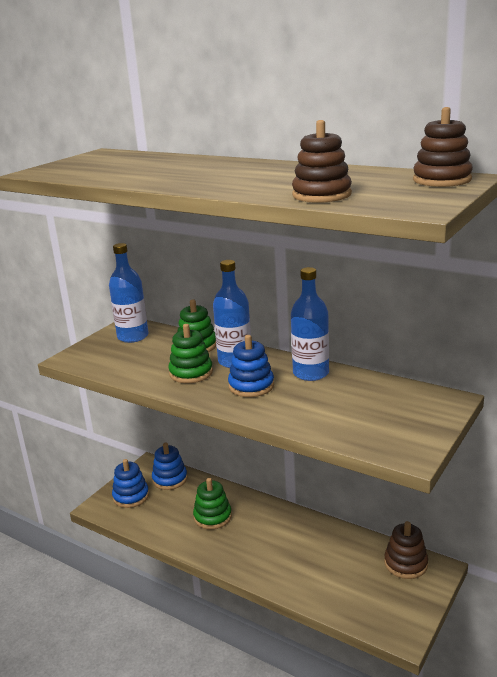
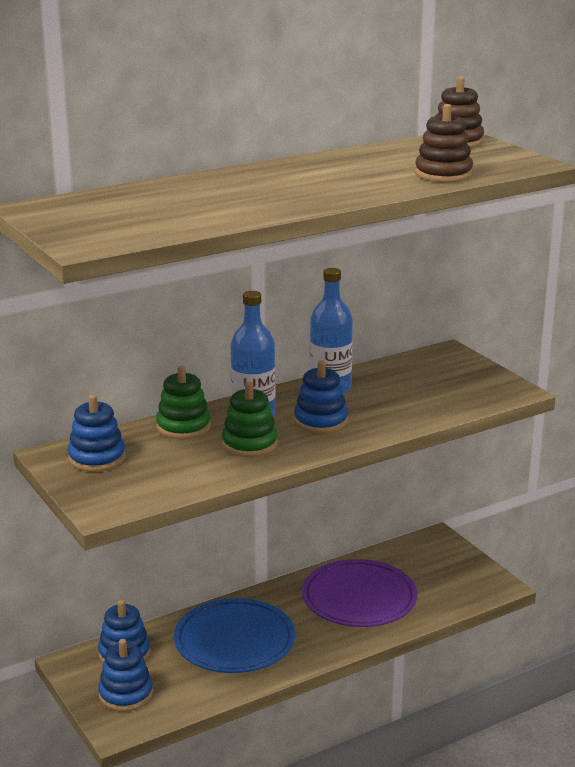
camera: 65 degrees left, 0 degrees up
blue bottle [109,243,149,343] -> blue stacking toy [68,395,126,472]
green stacking toy [193,478,232,529] -> blue plate [174,598,295,673]
brown stacking toy [384,521,428,579] -> none
none -> purple plate [302,559,417,627]

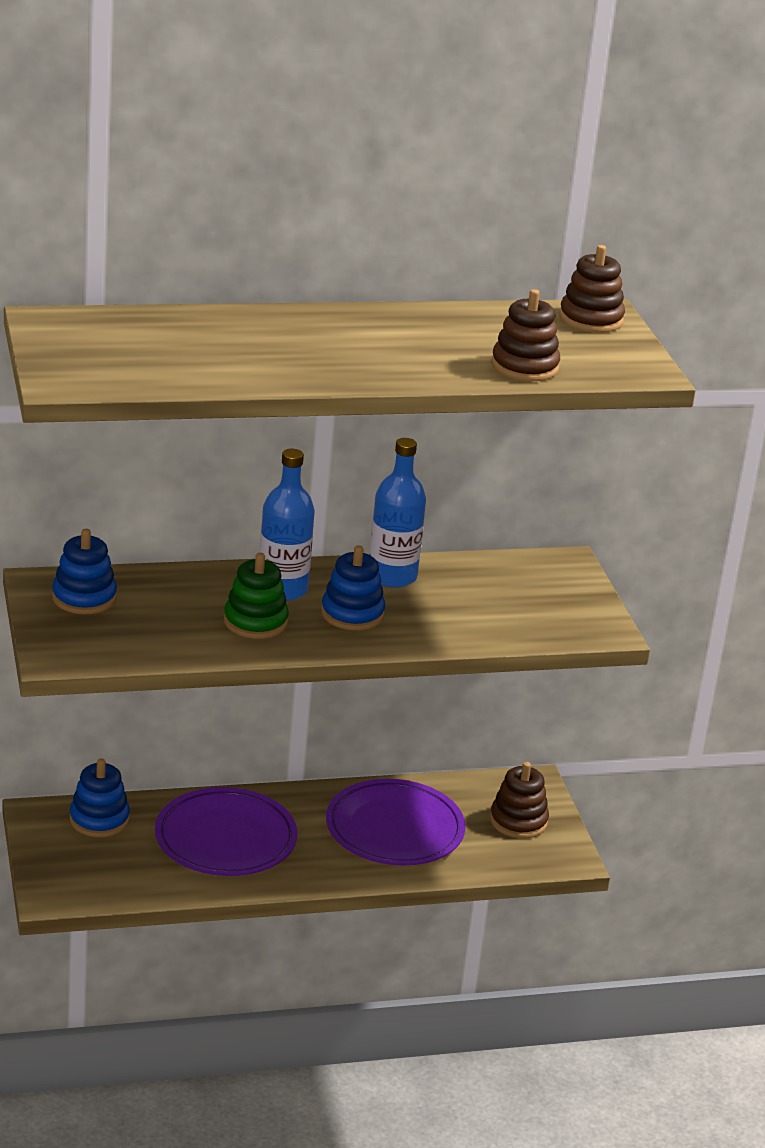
camera: 15 degrees right, 5 degrees up
blue stacking toy [98,639,153,712] -> none
green stacking toy [156,366,211,439] -> none
blue plate [174,598,295,673] -> purple plate [155,787,297,876]
none -> brown stacking toy [490,762,549,839]

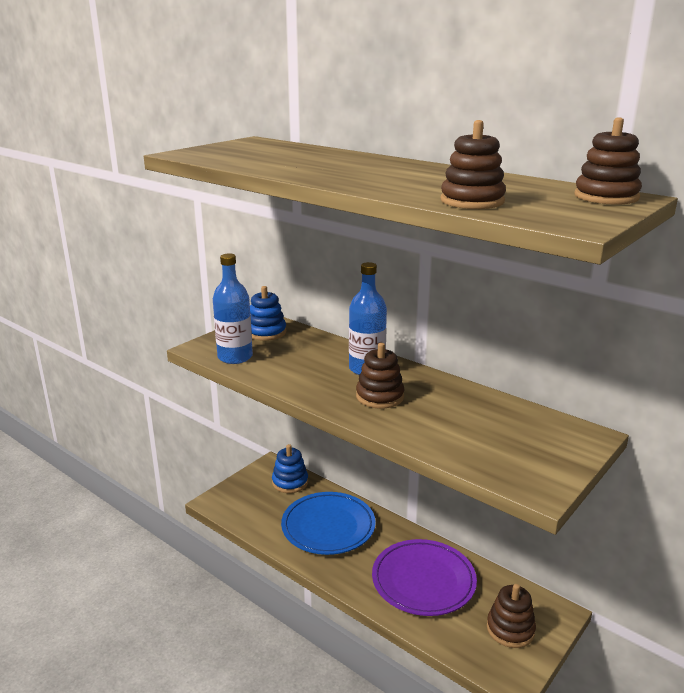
camera: 55 degrees right, 5 degrees down
purple plate [155,787,297,876] -> blue plate [281,492,376,555]
green stacking toy [224,553,289,639] -> none
blue stacking toy [321,545,385,630] -> brown stacking toy [356,343,404,408]
blue bottle [370,438,426,588] -> blue bottle moved to [213,253,253,364]

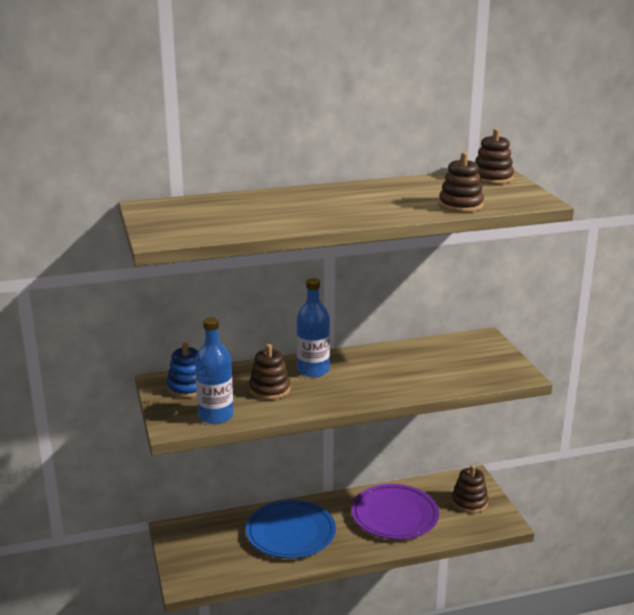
camera: 55 degrees left, 0 degrees up
blue stacking toy [272,444,308,493] -> none
brown stacking toy [356,343,404,408] -> brown stacking toy moved to [249,344,291,400]

